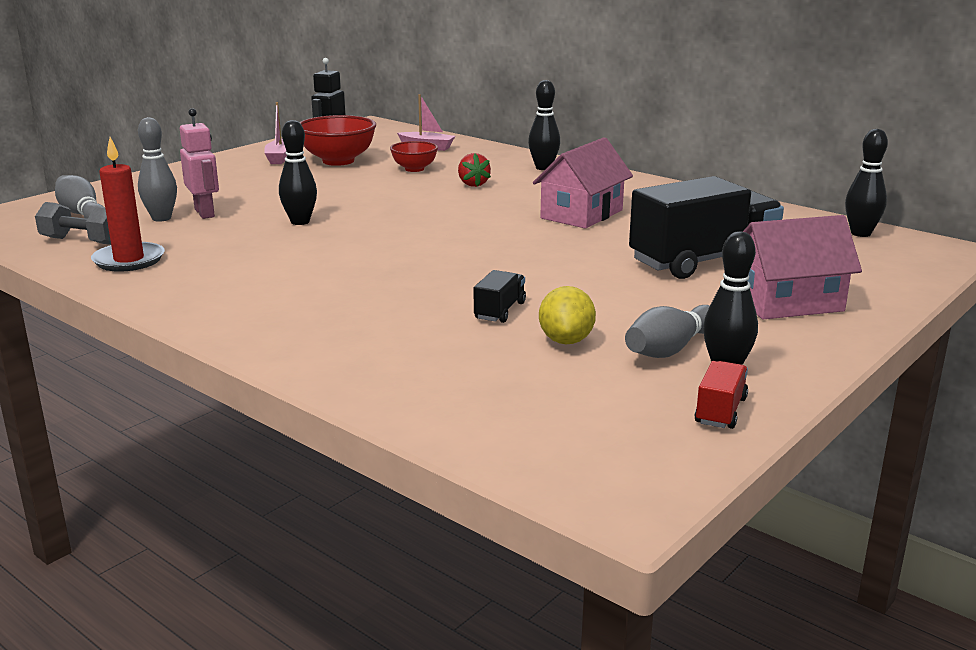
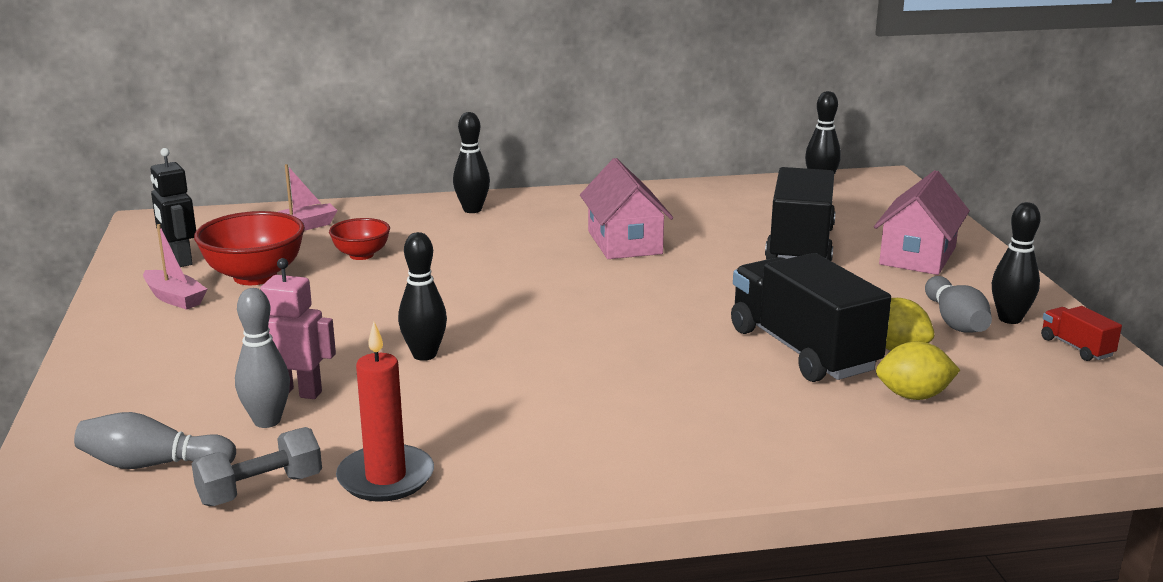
camera: 50 degrees left, 0 degrees up
red strawberry [458,153,491,187] -> none
black truck [474,270,526,323] -> black truck [731,253,891,382], size x2.31
none -> yellow lemon [876,341,960,400]

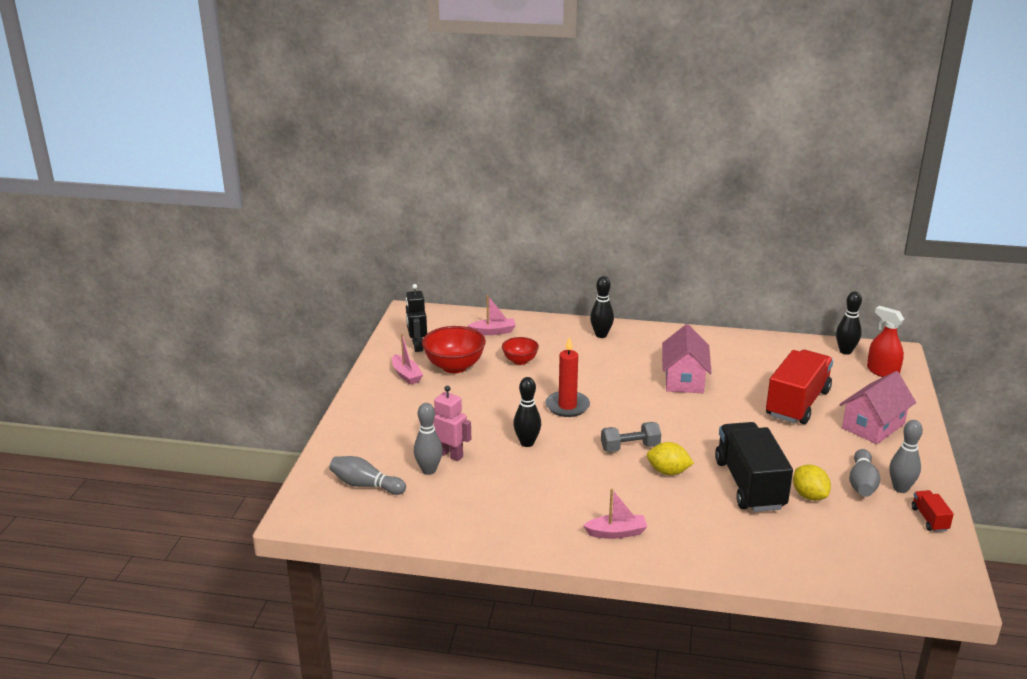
camera: 20 degrees right, 5 degrees up
grey dumbbell [192,427,322,506] -> grey dumbbell moved to [601,422,661,452]
red candle [336,322,434,502] -> red candle moved to [545,336,590,417]
black truck [765,167,836,261] -> red truck [766,350,833,424]
yellow lemon [876,341,960,400] -> yellow lemon moved to [647,442,694,475]
black bowling pin [992,202,1041,324] -> grey bowling pin [889,420,923,493]
none -> pink boat [583,488,648,539]
none -> red spray bottle [867,306,904,377]

